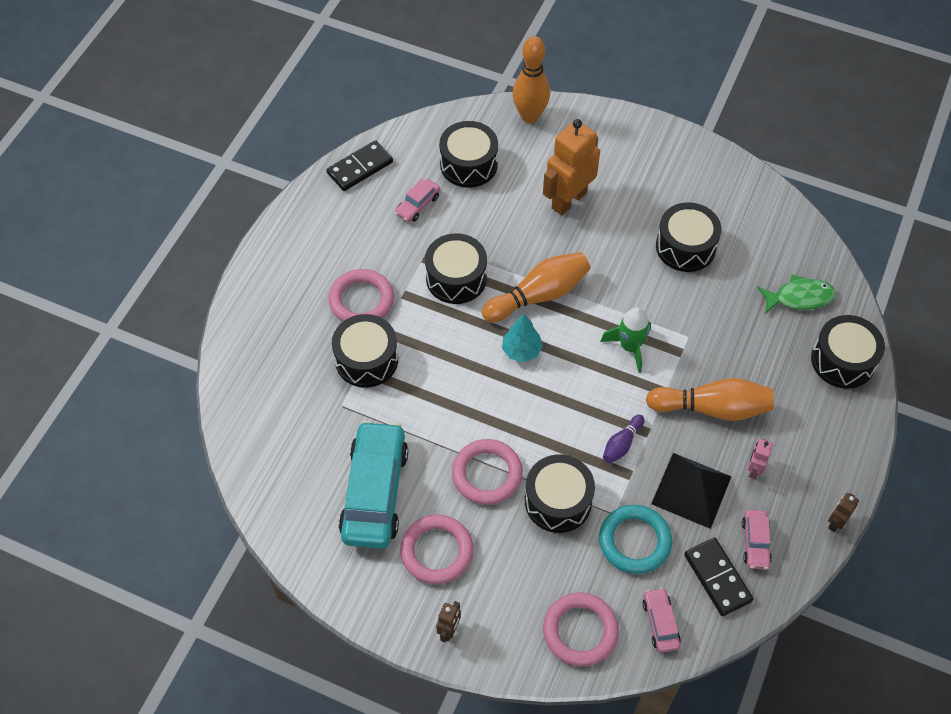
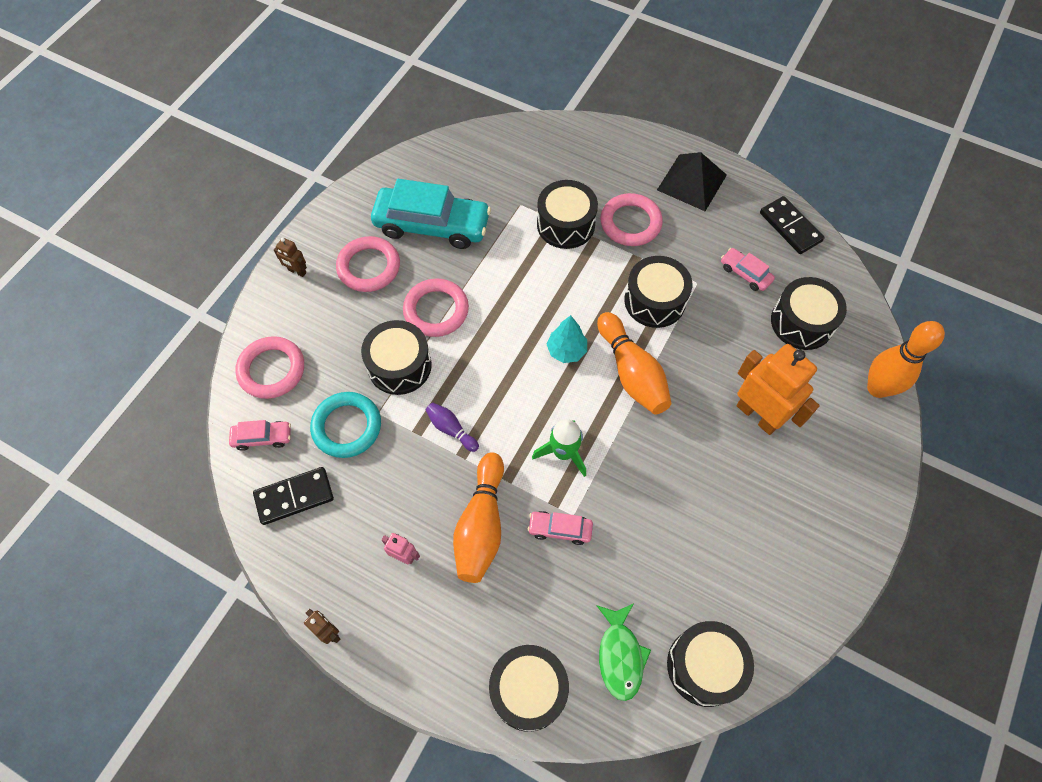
camera: 95 degrees right, 5 degrees up
black pyramid [651,453,732,529] -> black pyramid moved to [657,152,727,211]
black drum [656,202,722,272] -> black drum moved to [667,621,754,707]
pink car [742,510,772,569] -> pink car moved to [528,511,593,545]

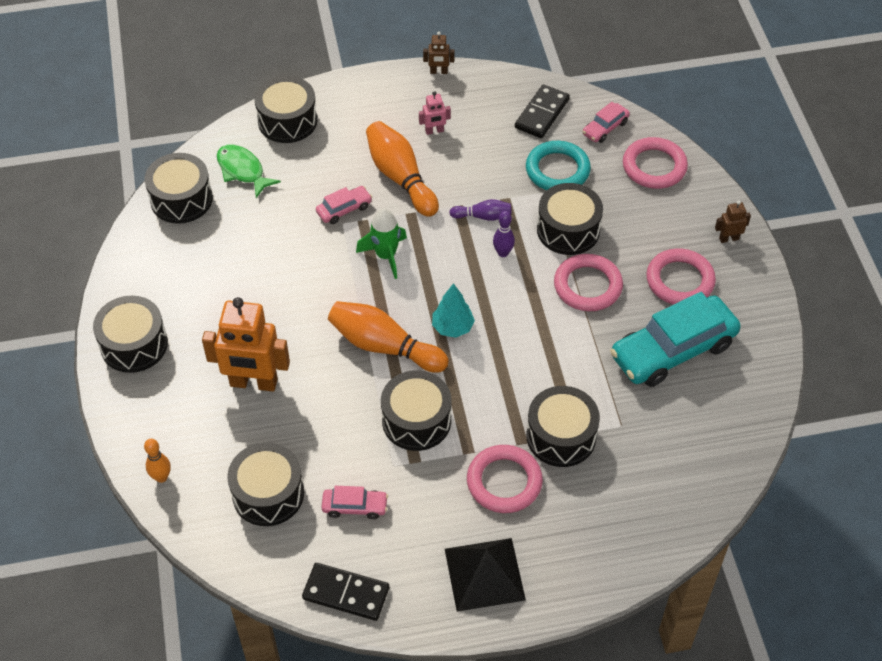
camera: 140 degrees right, 10 degrees down
orange bowling pin [867,321,945,398] -> orange bowling pin [144,439,171,483], size x0.52
none -> black drum [93,296,168,373]
none -> purple bowling pin [493,211,515,257]

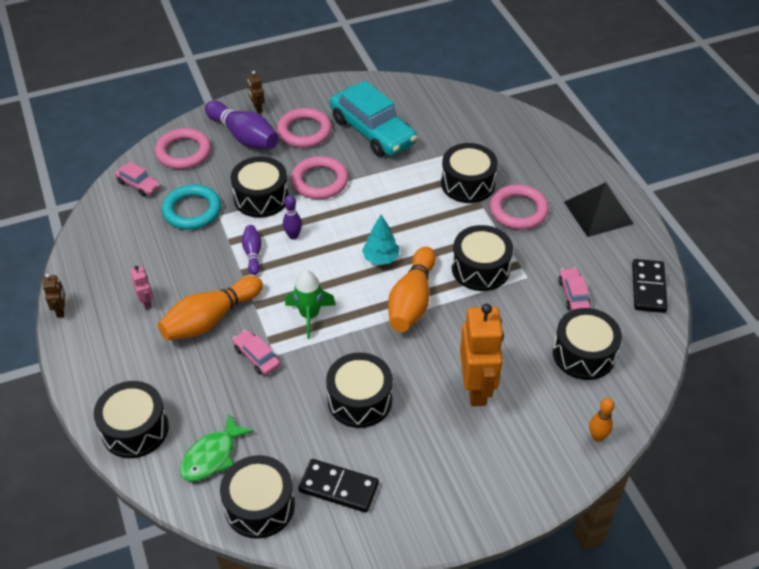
camera: 100 degrees left, 5 degrees down
black drum [93,296,168,373] -> black drum moved to [326,352,393,428]
black domino [515,84,570,138] -> black domino moved to [298,459,379,513]
none -> purple bowling pin [205,101,279,149]

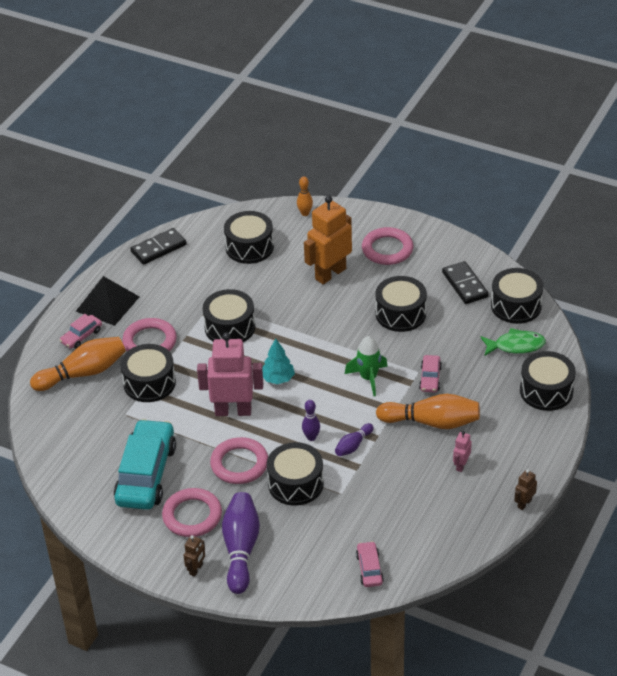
camera: 130 degrees left, 5 degrees down
pink ring [155,128,211,169] -> pink ring moved to [362,227,413,265]
turquoise ring [162,185,221,230] -> none
orange bowling pin [388,246,436,332] -> orange bowling pin moved to [30,337,126,391]
pink car [558,267,591,311] -> pink car moved to [59,314,102,349]
none -> pink robot [197,332,263,416]

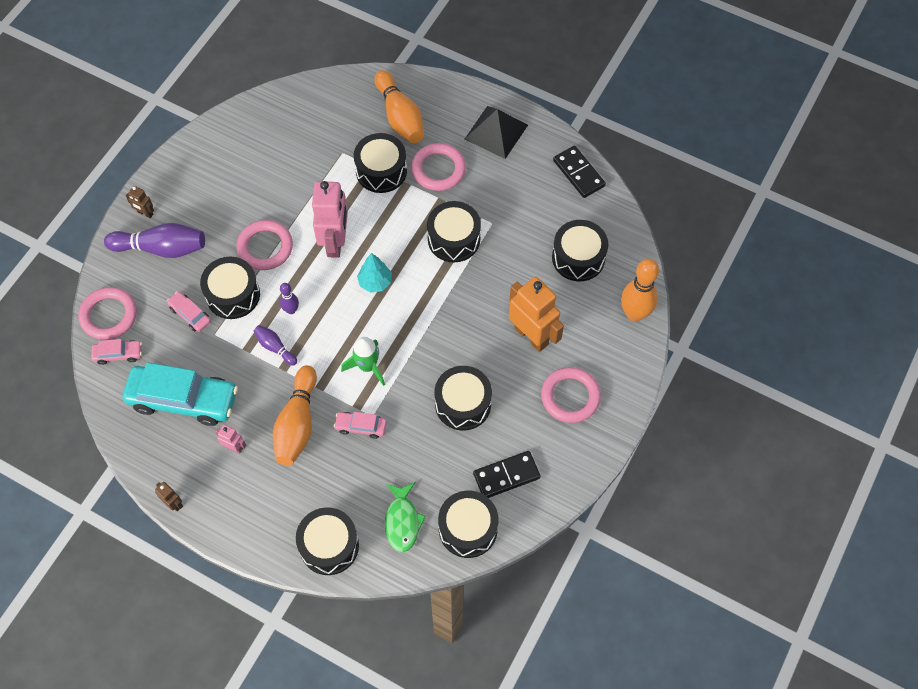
camera: 90 degrees right, 20 degrees up
pink car [59,314,102,349] -> pink car moved to [167,291,211,332]
turquoise car [114,419,176,510] -> turquoise car moved to [123,362,238,426]
pink ring [162,488,222,537] -> pink ring moved to [78,287,137,340]
orange bowling pin [297,176,313,216] -> orange bowling pin [621,259,659,322], size x1.94

